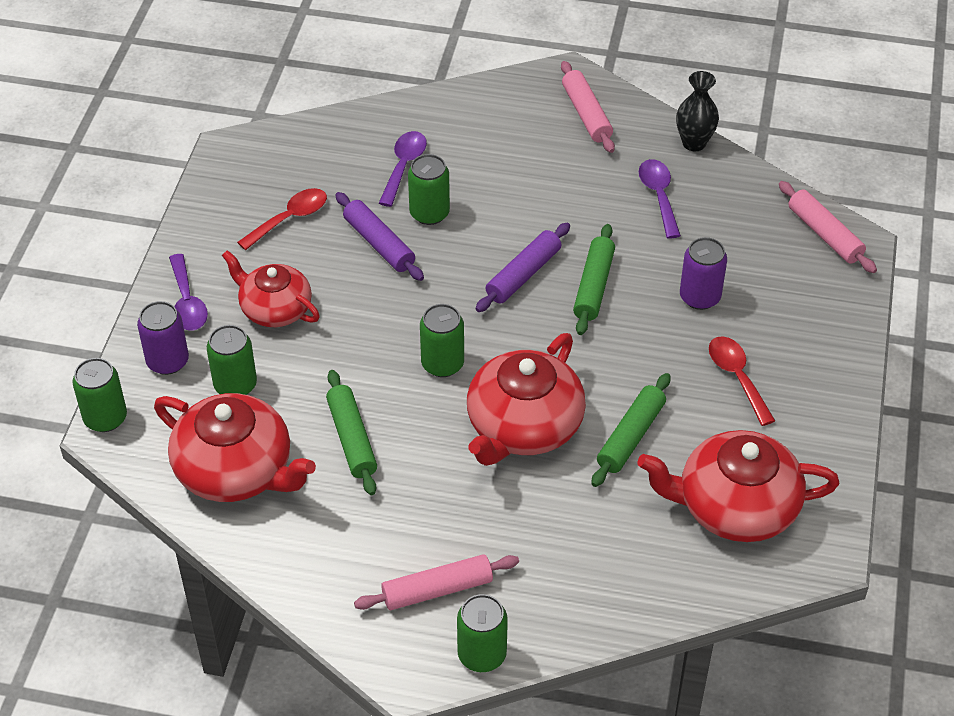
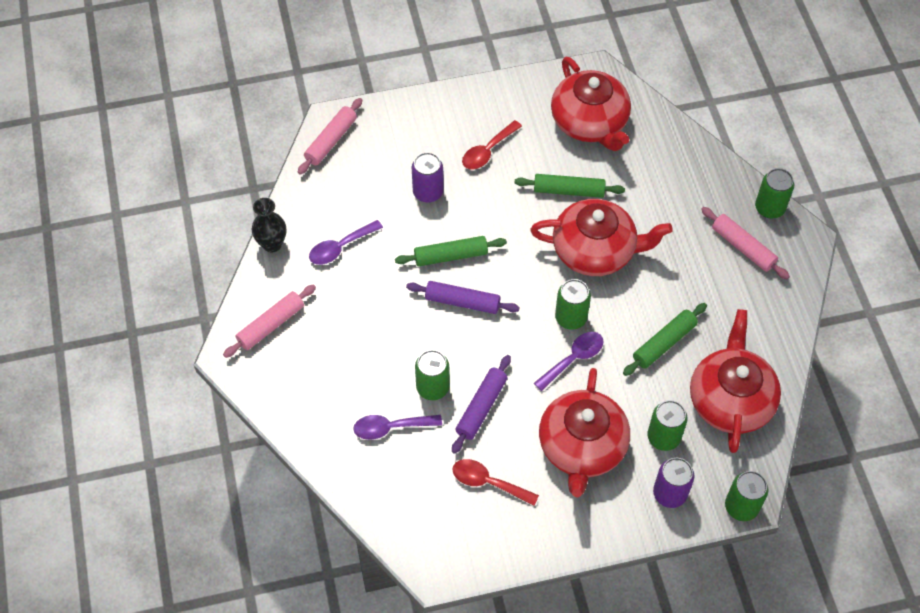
camera: 115 degrees left, 10 degrees up
purple spoon [169,254,208,331] -> purple spoon moved to [534,332,603,391]
red teapot [222,250,320,327] -> red teapot [539,368,630,497], size x1.54

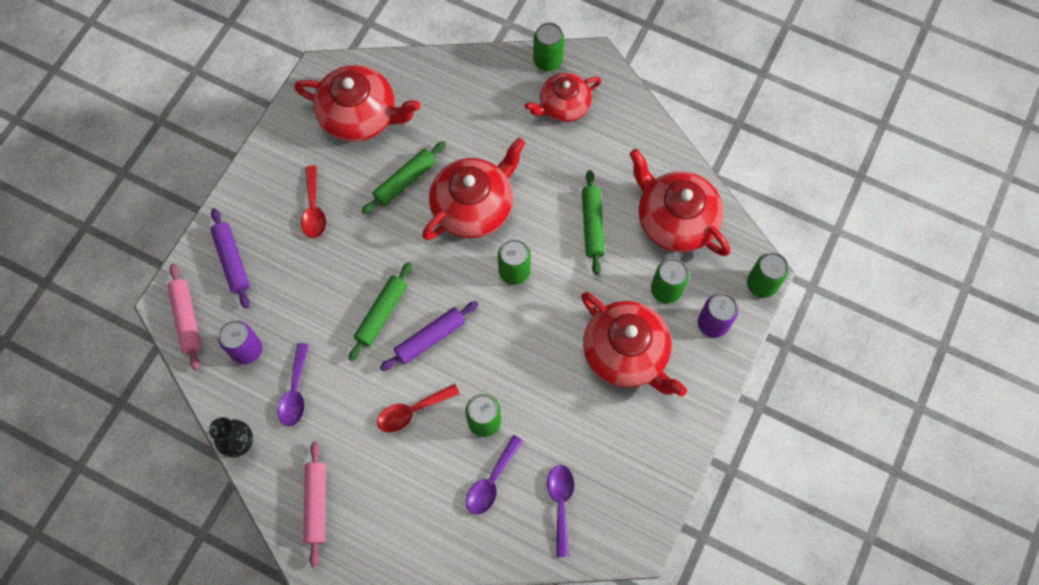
camera: 50 degrees left, 10 degrees up
purple can [412,152,444,203] -> purple can moved to [218,320,262,364]
purple rolling pin [452,355,511,454] -> purple rolling pin moved to [211,208,250,309]
red spoon [452,459,539,506] -> red spoon moved to [377,384,460,432]
purple spoon [534,332,603,391] -> purple spoon moved to [547,465,574,557]
pink rolling pin [701,207,790,279] -> red teapot [524,73,601,122]

